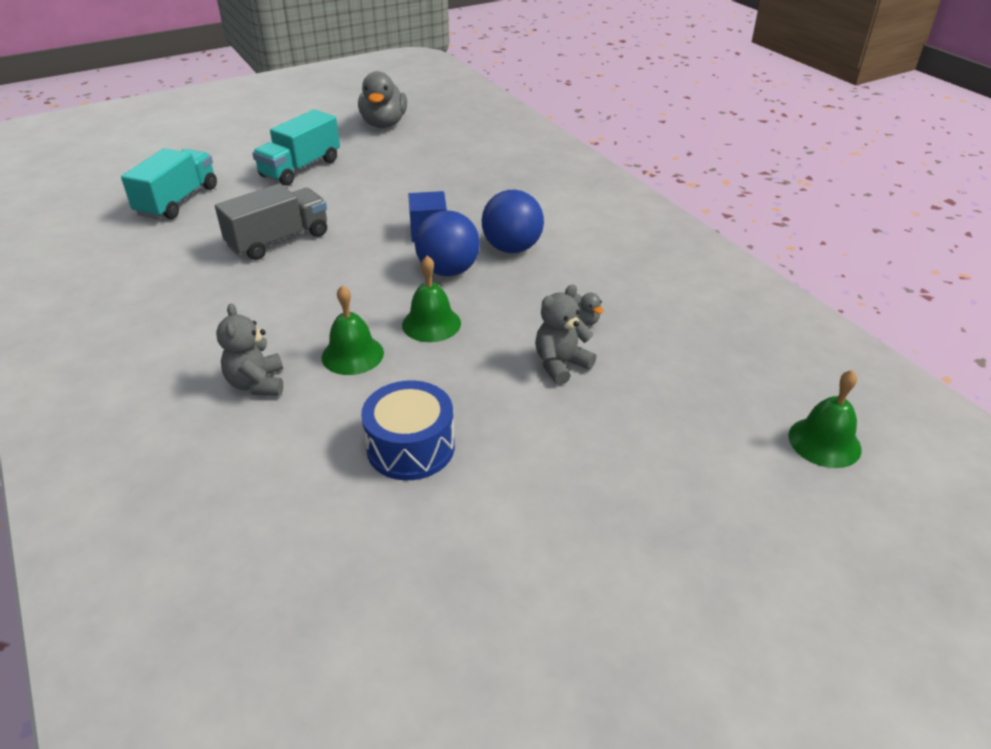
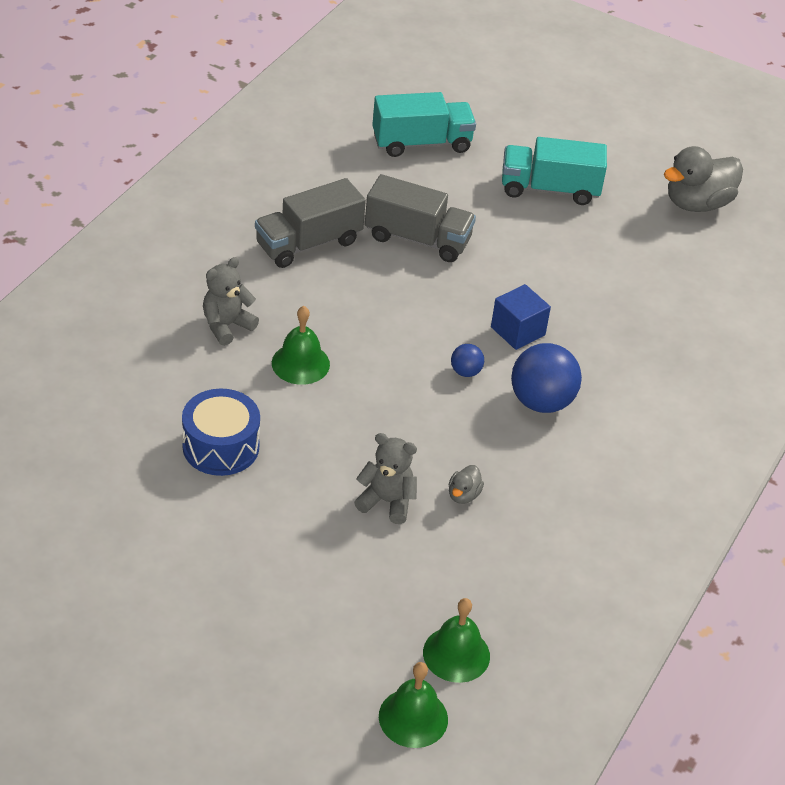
camera: 55 degrees right, 5 degrees up
green bell [402,256,461,342] -> green bell moved to [423,598,490,683]
blue ball [415,210,480,276] -> blue ball [451,344,484,377], size x0.49
none -> grey truck [255,178,366,268]

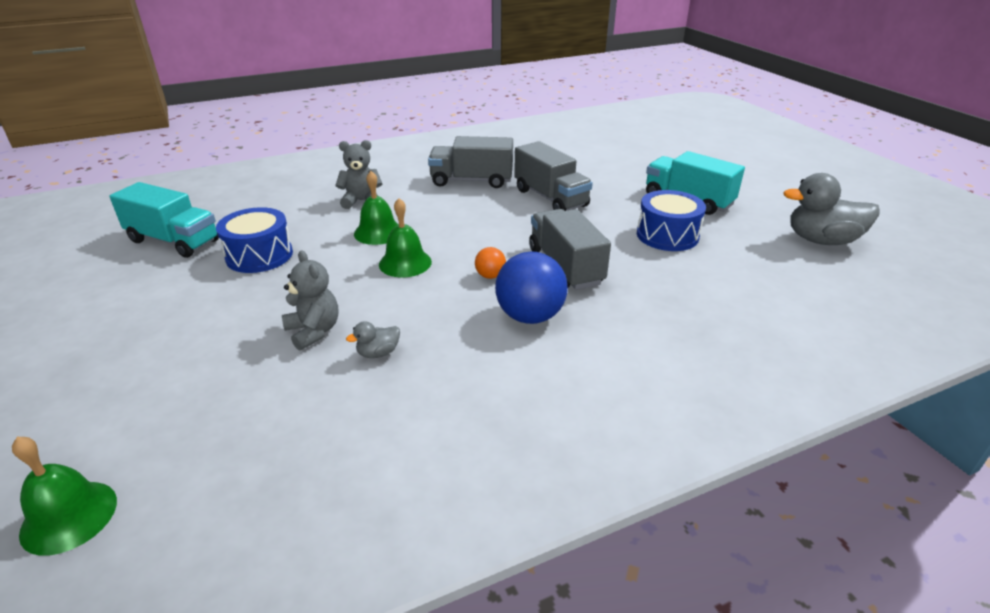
camera: 40 degrees right, 10 degrees down
turquoise truck [372,92,476,157] -> turquoise truck moved to [110,182,219,258]
green bell [423,598,490,683] -> green bell moved to [379,198,432,277]
blue ball [451,344,484,377] -> orange ball [475,247,506,279]
blue cube [491,284,551,350] -> grey truck [529,209,611,290]
none -> blue drum [637,190,706,251]

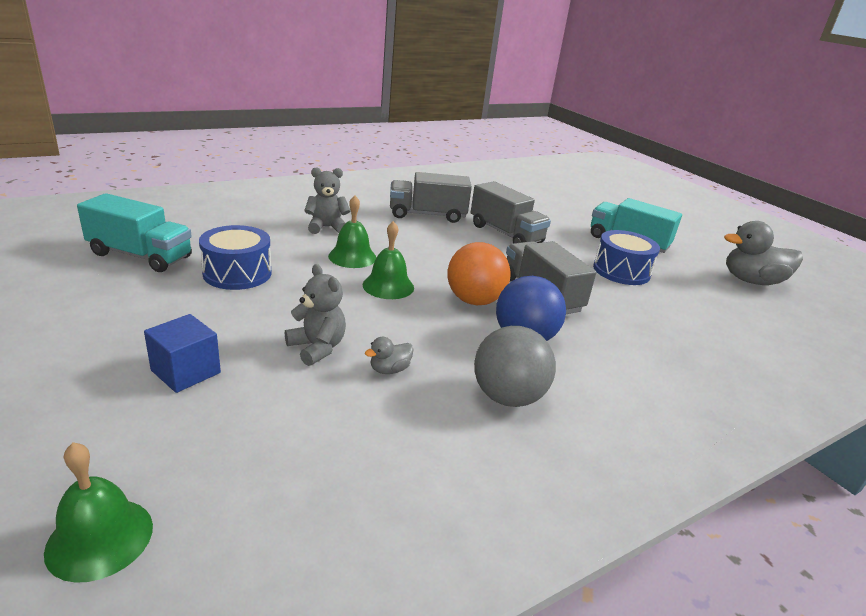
camera: 10 degrees left, 5 degrees down
orange ball [475,247,506,279] -> orange ball [447,242,511,305], size x2.05
none -> blue cube [144,314,221,393]
none -> grey ball [474,326,556,407]

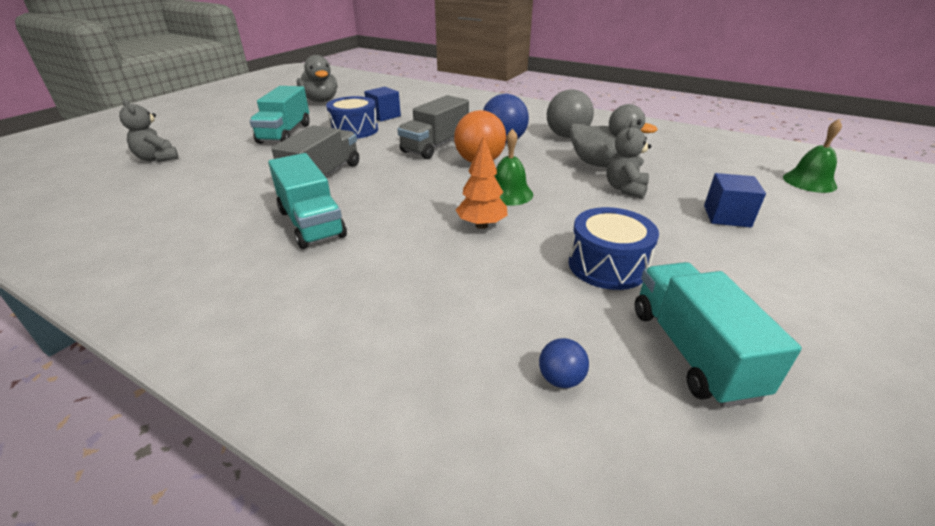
camera: 115 degrees left, 5 degrees up
grey teddy bear [304,167,350,234] -> grey teddy bear moved to [119,99,179,162]
green bell [328,196,376,268] -> orange tree [456,135,508,229]
grey duck [365,337,414,374] -> grey duck [570,104,658,167], size x2.21
grey truck [390,172,472,223] -> turquoise truck [268,153,347,249]
none -> blue cube [364,87,401,122]
none -> blue ball [539,338,589,388]

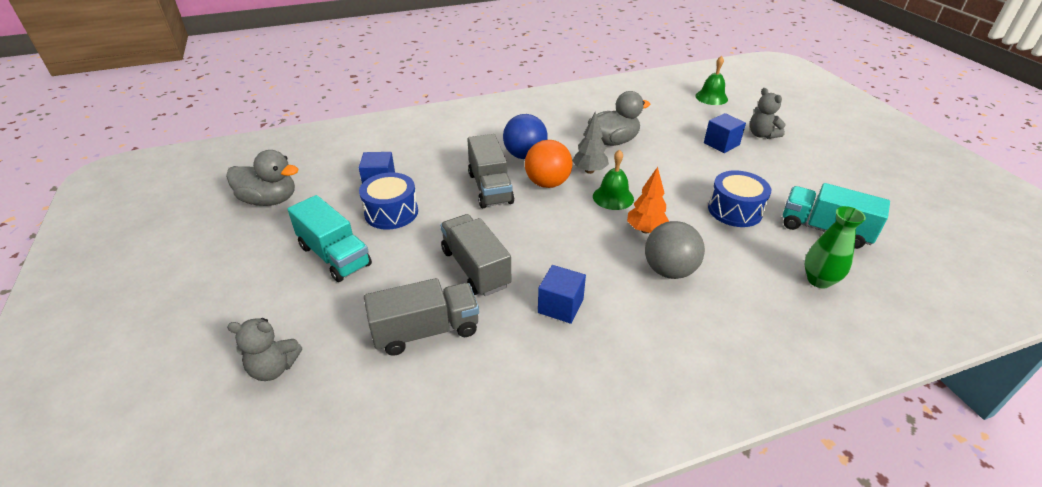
camera: 50 degrees left, 5 degrees up
turquoise truck [268,153,347,249] -> blue cube [538,265,586,324]
blue ball [539,338,589,388] -> green vase [805,206,866,288]
grey ball [547,89,594,138] -> grey ball moved to [645,221,705,279]
grey teddy bear [607,120,652,199] -> grey teddy bear moved to [750,88,786,139]
none -> grey truck [364,278,479,356]
none -> grey tree [572,112,609,174]

